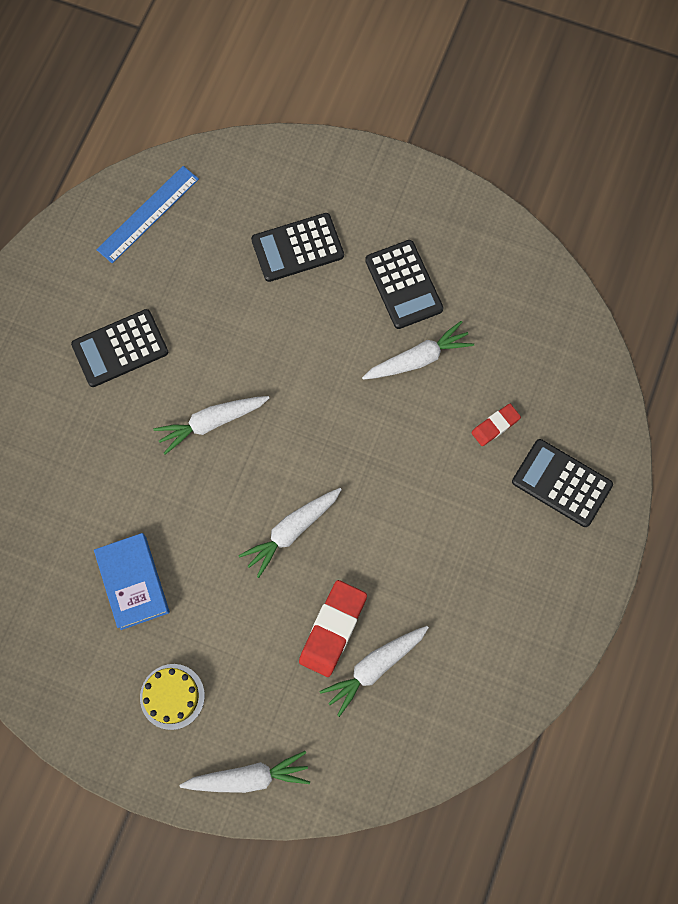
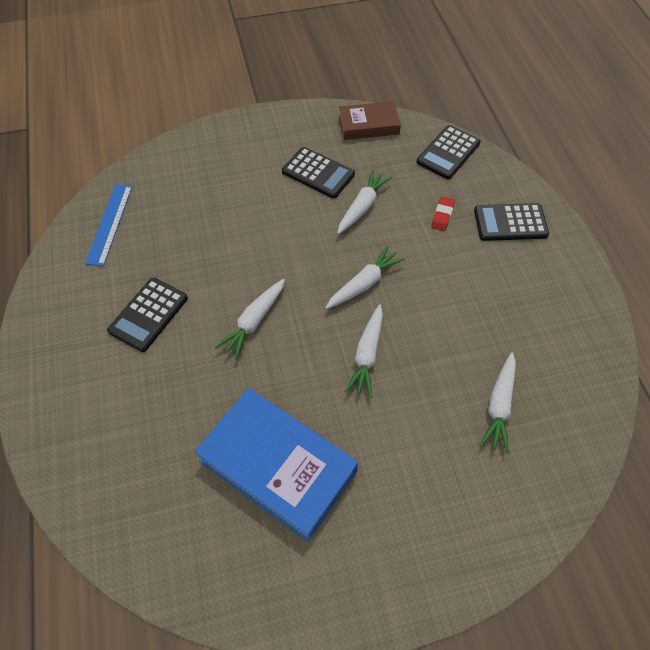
camera: 35 degrees left, 15 degrees down
blue book [94,533,170,630] -> blue book [194,388,358,542], size x1.75
yellow cake [140,664,205,730] -> none
white carrot [180,751,310,793] -> white carrot moved to [325,246,405,309]
black calculator [251,213,344,282] -> black calculator moved to [417,125,481,179]
red eraser [299,580,367,677] -> none
none -> brown book [339,101,401,140]

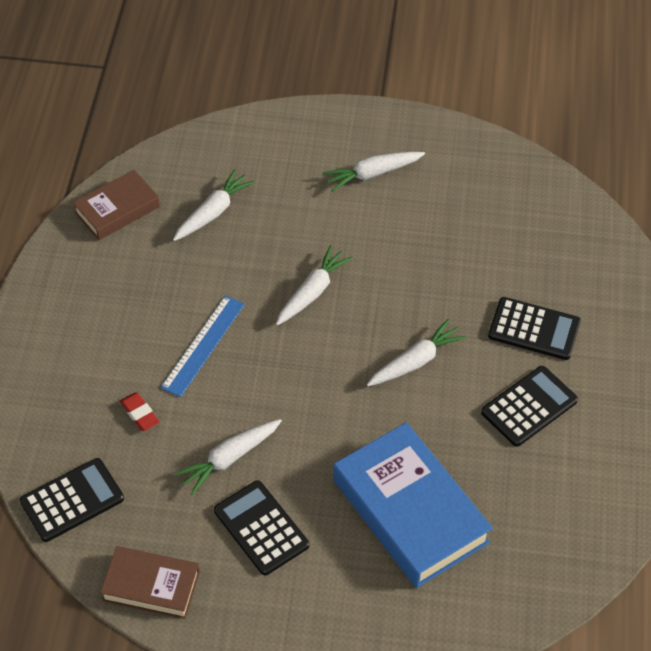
camera: 160 degrees left, 5 degrees down
blue ruler [85,184,132,266] -> blue ruler moved to [161,296,245,397]
blue book [194,388,358,542] -> blue book moved to [333,422,493,588]
white carrot [325,246,405,309] -> white carrot moved to [322,152,425,192]
red eraser [432,196,455,231] -> red eraser turned 75 degrees counterclockwise [120,392,160,431]
black calculator [474,203,549,241] -> black calculator moved to [488,297,581,360]
none -> brown book [73,170,160,240]

